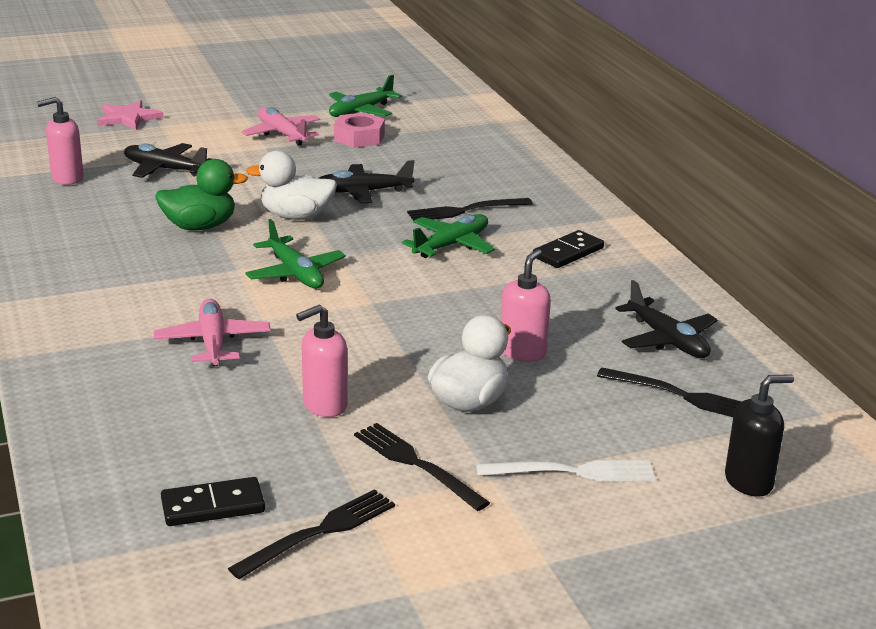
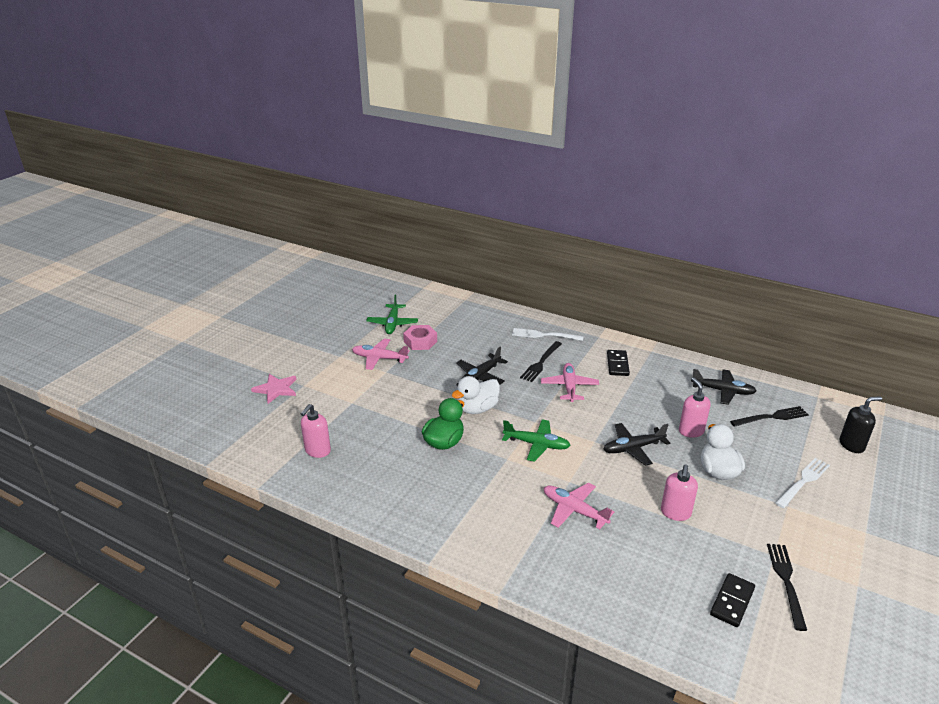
camera: 40 degrees left, 5 degrees up
black plane [124,143,211,178] -> black plane moved to [603,423,670,466]
black fork [354,423,490,511] -> none
green plane [402,214,495,258] -> pink plane [541,363,599,402]
black soap dispenser [725,374,794,497] -> black soap dispenser turned 45 degrees clockwise [840,396,882,453]
none -> white fork [512,328,583,341]

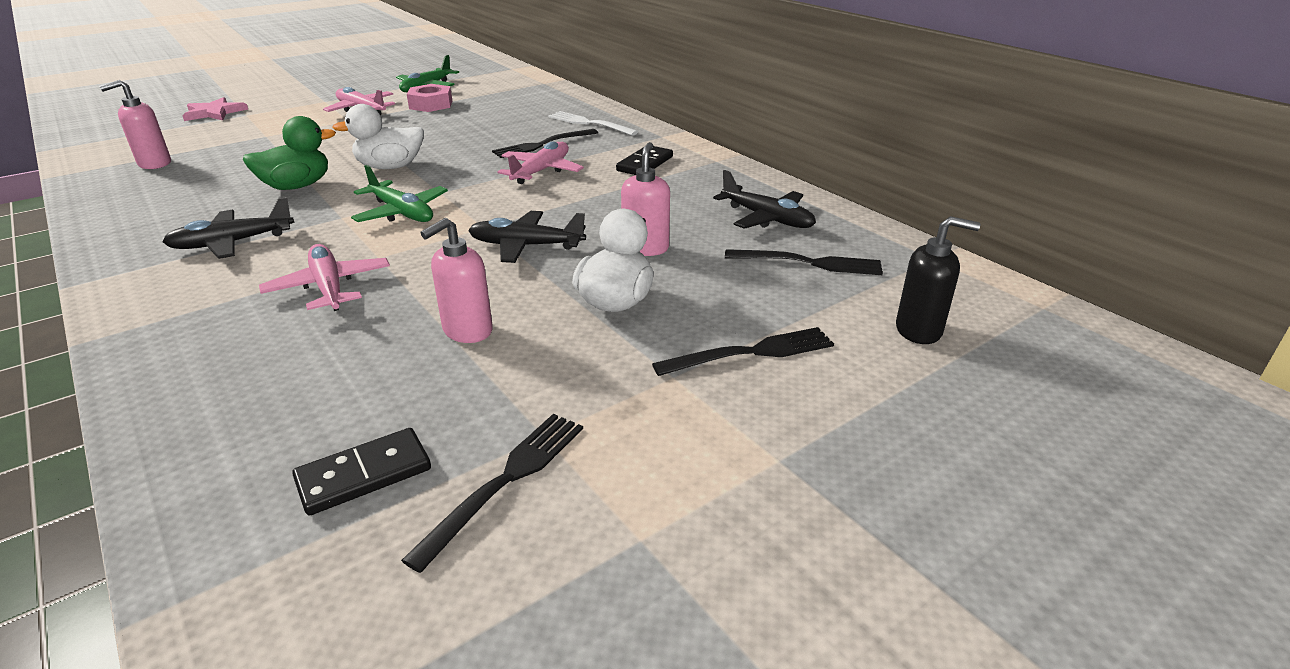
camera: 25 degrees right, 0 degrees up
black plane [456,347,508,385] -> black plane moved to [162,197,294,259]
white fork [775,458,830,508] -> black fork [652,327,834,376]

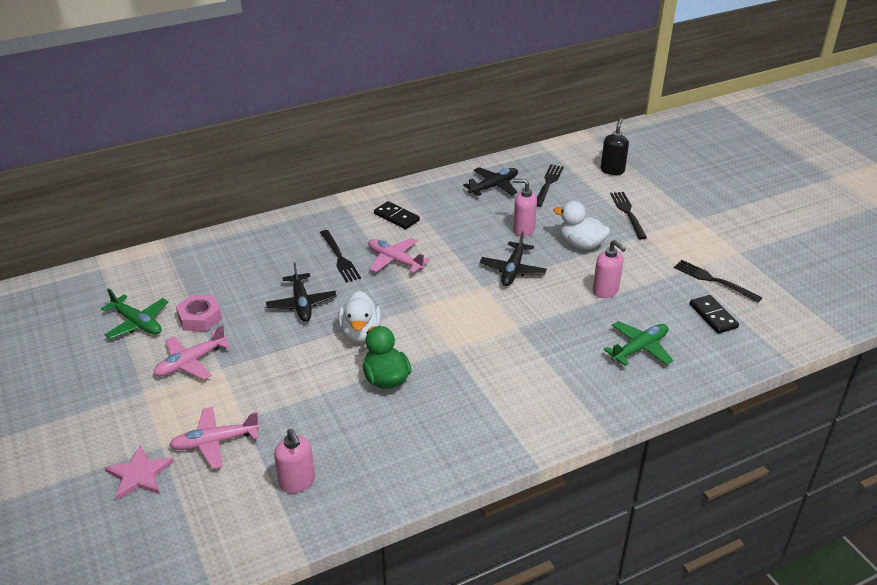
camera: 80 degrees left, 5 degrees up
black plane [162,197,294,259] -> black plane moved to [266,262,337,322]
pink plane [259,244,390,311] -> pink plane moved to [170,407,260,469]
green plane [351,165,448,222] -> green plane moved to [603,321,673,366]
white fork [548,111,638,136] -> none

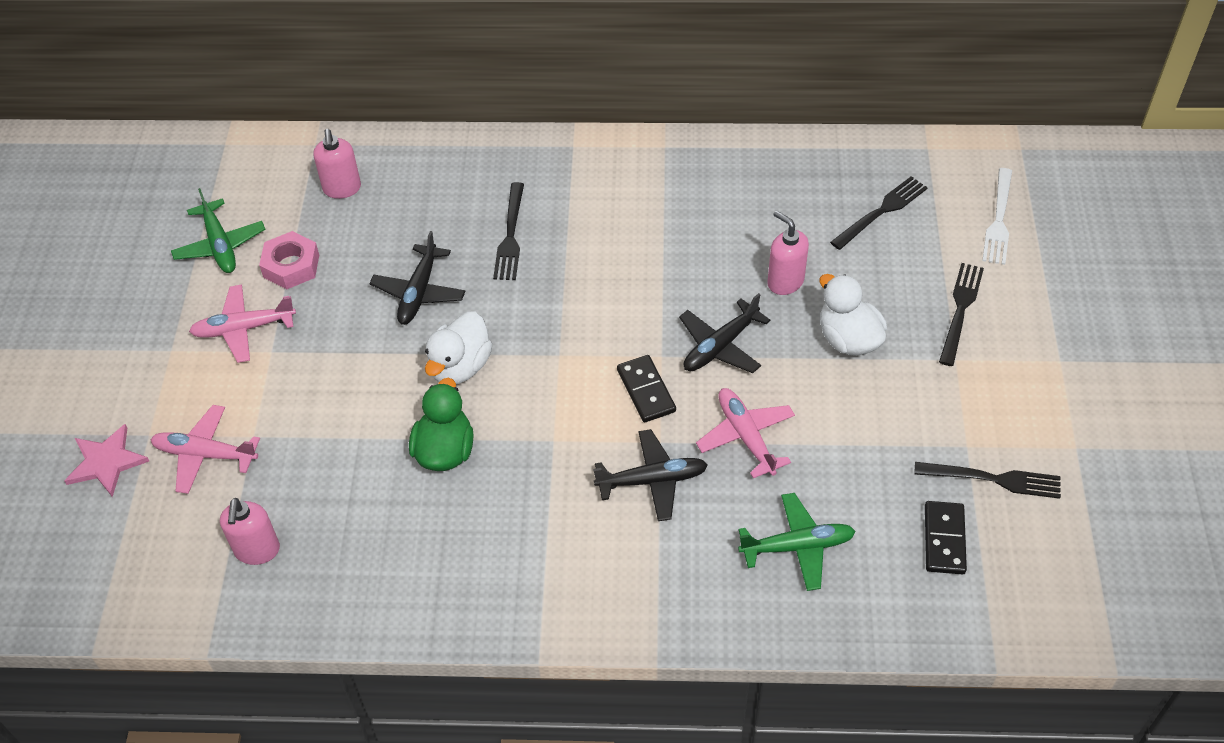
camera: 30 degrees right, 15 degrees up
pink plane [368,238,430,273] -> pink plane moved to [696,388,795,478]
black domino [374,201,420,229] -> black domino moved to [617,355,676,422]
black plane [463,167,518,196] -> black plane moved to [593,429,708,521]
pink soap dispenser [593,240,626,298] -> pink soap dispenser moved to [313,129,361,199]
black soap dispenser [601,118,629,175] -> white fork [982,168,1012,265]
black fork [674,260,762,303] -> black fork turned 120 degrees clockwise [914,462,1061,499]

